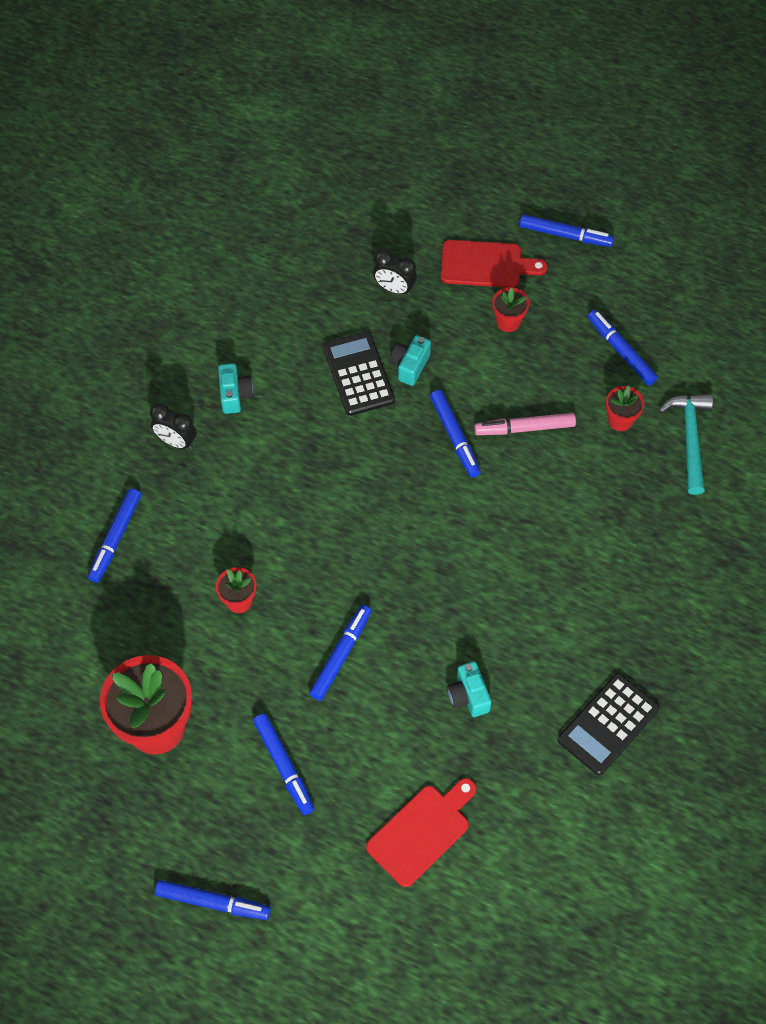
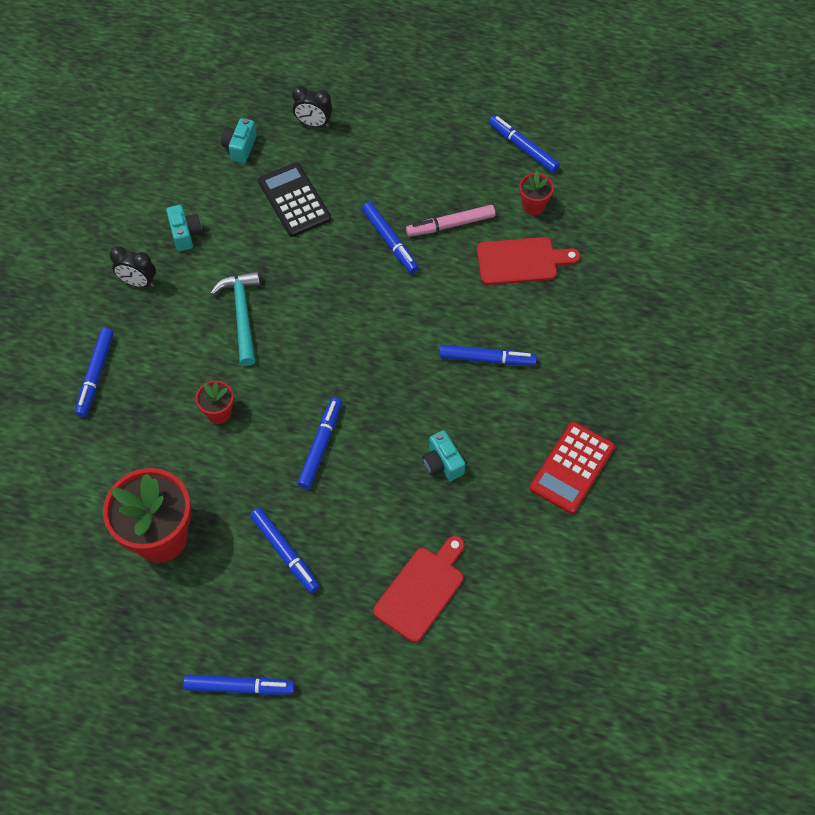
camera: 10 degrees left, 0 degrees up
turquoise camera [390,335,431,386] -> turquoise camera moved to [221,118,257,163]
red cutting board [441,240,548,288] -> red cutting board moved to [477,237,580,285]
red flower pot [492,287,529,332] -> none
blue marker [520,214,614,247] -> blue marker moved to [439,345,537,366]
black calculator [558,673,659,775] -> red calculator [529,422,615,514]
turquoise hammer [659,394,713,495] -> turquoise hammer moved to [210,271,260,366]

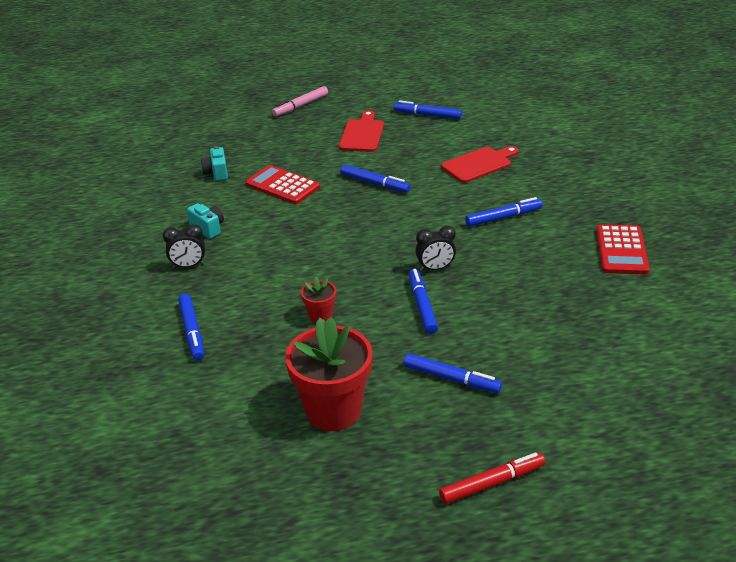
camera: 25 degrees left, 25 degrees down
blue marker [183,674,295,695] -> red marker [439,452,545,504]
turquoise hammer [210,271,260,366] -> none
black calculator [258,162,331,237] -> red calculator [245,165,320,204]
black clock [292,86,333,127] -> black clock moved to [416,226,456,271]
red cutting board [373,536,465,642] -> red cutting board moved to [339,110,384,152]
pink marker [406,205,495,237] -> pink marker moved to [272,86,328,116]
turquoise camera [422,430,465,481] -> none
red flower pot [519,172,554,215] -> none

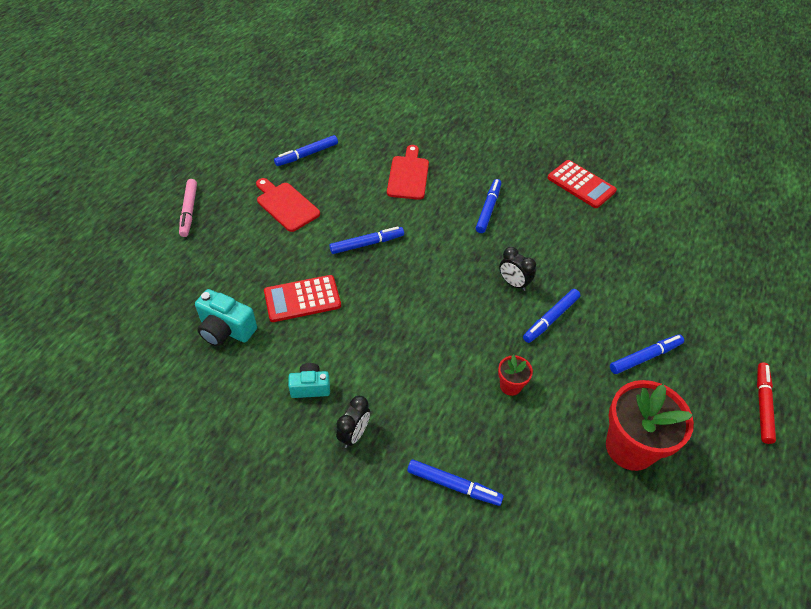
camera: 55 degrees left, 15 degrees up
turquoise camera [201,146,228,181] -> turquoise camera [195,289,257,347], size x1.51
blue marker [409,269,438,334] -> blue marker turned 75 degrees counterclockwise [523,289,580,343]
black clock [416,226,456,271] -> black clock turned 105 degrees clockwise [499,247,536,291]

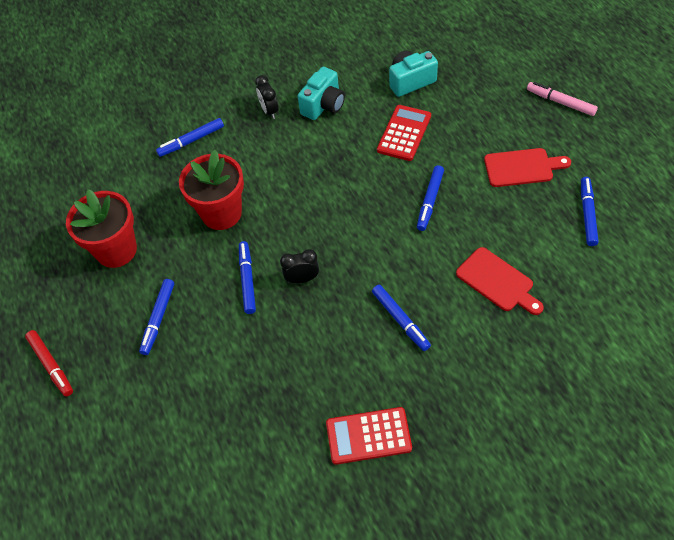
camera: 135 degrees right, 5 degrees up
turquoise camera [288,363,330,398] -> turquoise camera [298,67,345,120], size x1.51
red flower pot [498,355,533,396] -> red flower pot [179,150,244,230], size x2.12

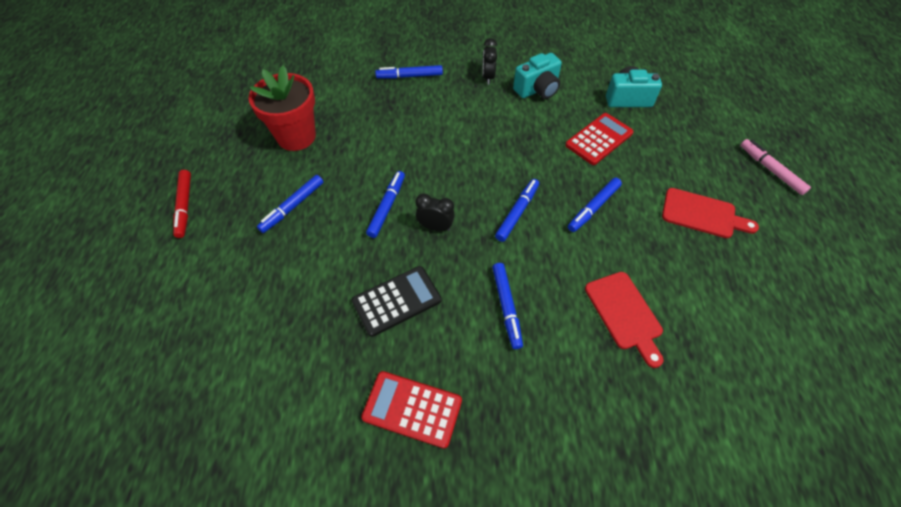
camera: 20 degrees right, 0 degrees up
red flower pot [179,150,244,230] -> none
blue marker [581,177,599,246] -> blue marker moved to [495,179,539,242]
none -> black calculator [352,266,442,337]

